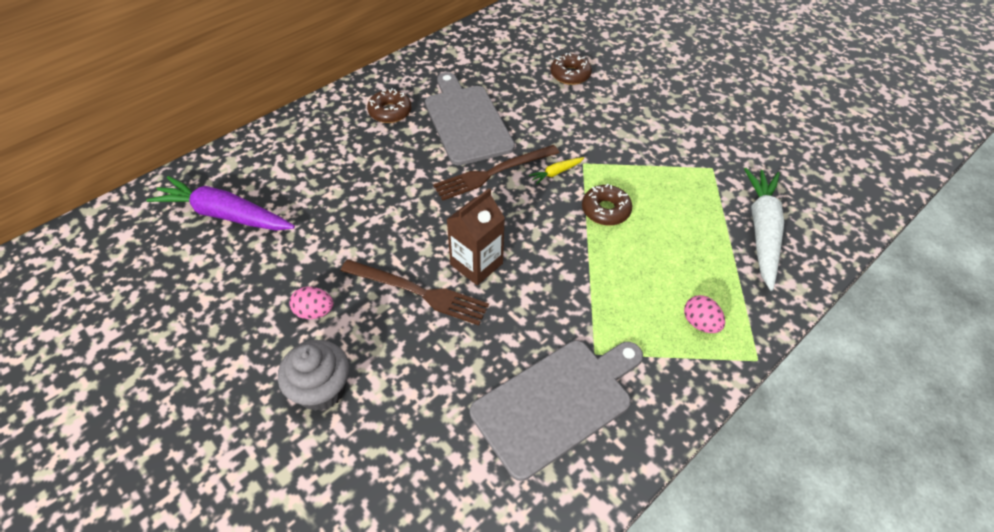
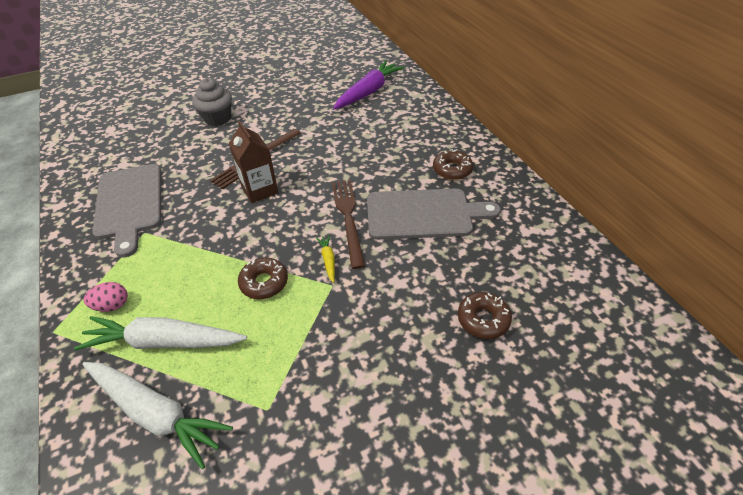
camera: 110 degrees right, 5 degrees down
pink egg [290,287,334,319] -> none
none -> white carrot [74,316,247,350]

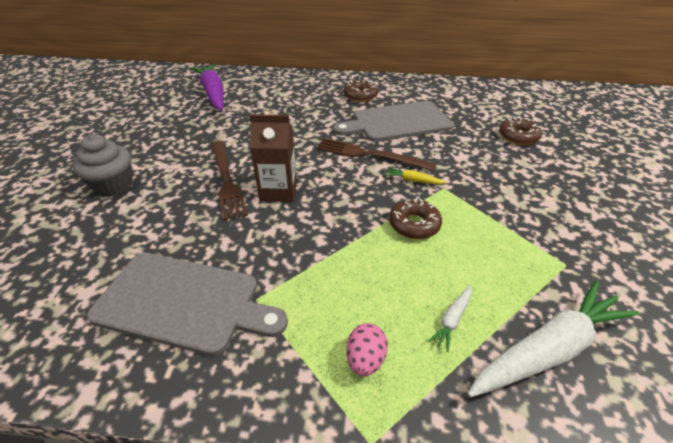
camera: 60 degrees left, 5 degrees down
white carrot [74,316,247,350] -> white carrot [428,285,472,352], size x0.43
grey cutting board [367,189,501,240] -> grey cutting board turned 135 degrees counterclockwise [333,101,453,142]

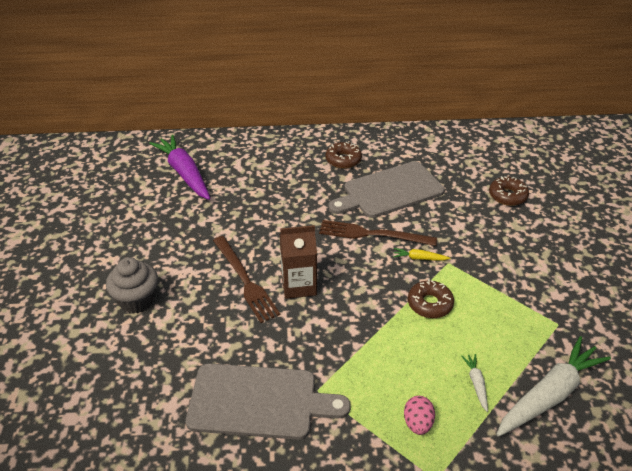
camera: 10 degrees left, 0 degrees up
white carrot [428,285,472,352] -> white carrot turned 150 degrees clockwise [461,354,488,412]

